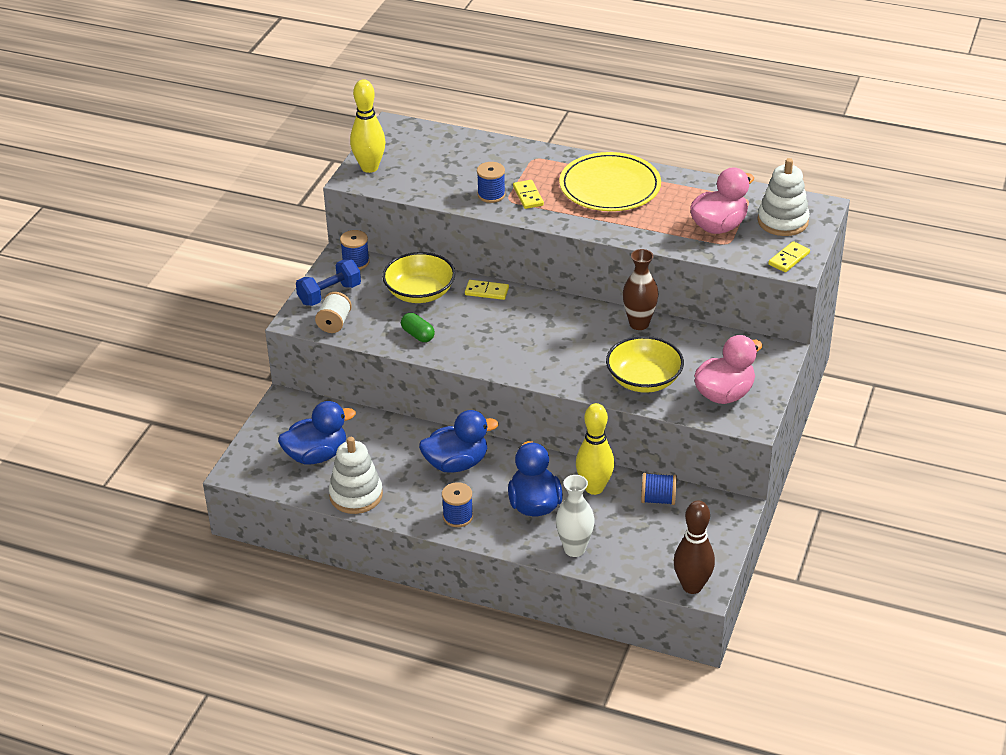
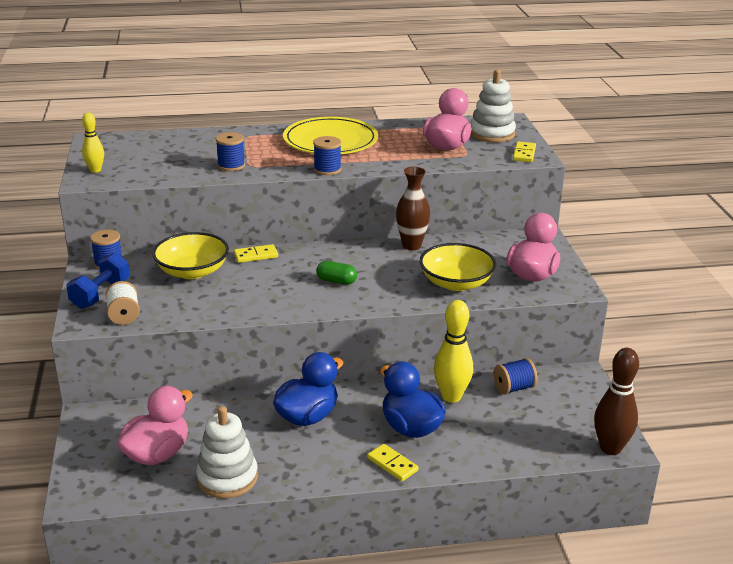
camera: 30 degrees left, 10 degrees down
blue duck [278,401,356,464] -> pink duck [117,386,193,465]
yellow bowling pin [350,79,385,173] -> yellow bowling pin [82,112,104,173], size x0.60
green capsule [401,313,435,342] -> green capsule moved to [316,261,357,285]
blue spool [442,482,473,527] -> blue spool moved to [313,136,341,175]
yellow domino [513,180,544,209] -> yellow domino moved to [367,444,419,481]
white vase [556,475,595,557] -> none

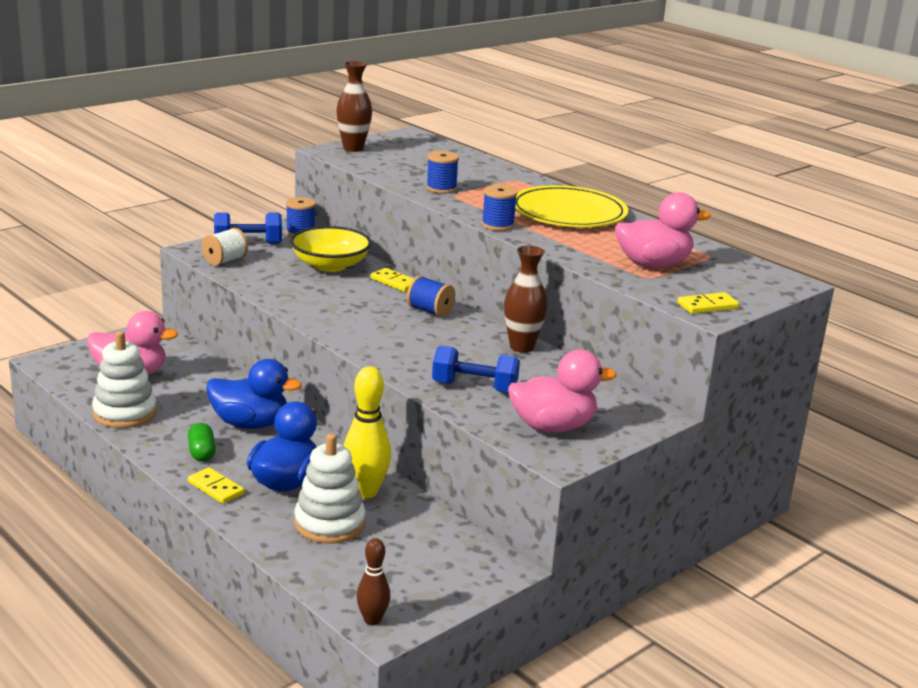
camera: 55 degrees right, 5 degrees down
yellow bowling pin [82,112,104,173] -> brown vase [336,61,372,152]
green capsule [316,261,357,285] -> green capsule moved to [188,423,216,462]
yellow domino [367,444,419,481] -> yellow domino turned 60 degrees counterclockwise [188,467,244,504]
yellow bowl [420,243,496,291] -> blue dumbbell [432,345,520,393]
white stacking toy [470,69,516,142] -> white stacking toy moved to [294,433,365,543]
blue spool [493,358,538,395] -> blue spool moved to [407,276,455,317]
brown bowling pin [594,348,639,455] -> brown bowling pin [356,538,390,625], size x0.60

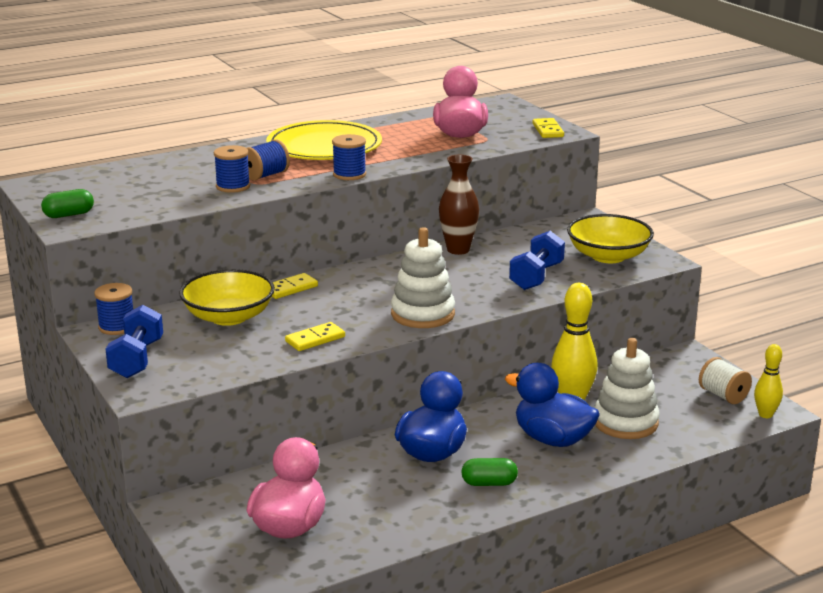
camera: 75 degrees left, 0 degrees up
white stacking toy [92,331,157,428] -> white stacking toy moved to [391,227,455,328]
yellow domino [188,467,244,504] -> yellow domino moved to [285,322,345,351]
white spool [201,228,248,266] -> white spool moved to [699,357,752,404]
brown vase [336,61,372,152] -> green capsule [41,189,94,218]
brown bowling pin [356,538,390,625] -> yellow bowling pin [754,344,783,418]
blue spool [407,276,455,317] -> blue spool moved to [247,140,290,181]
pink duck [508,350,617,433] -> yellow bowl [567,214,654,263]

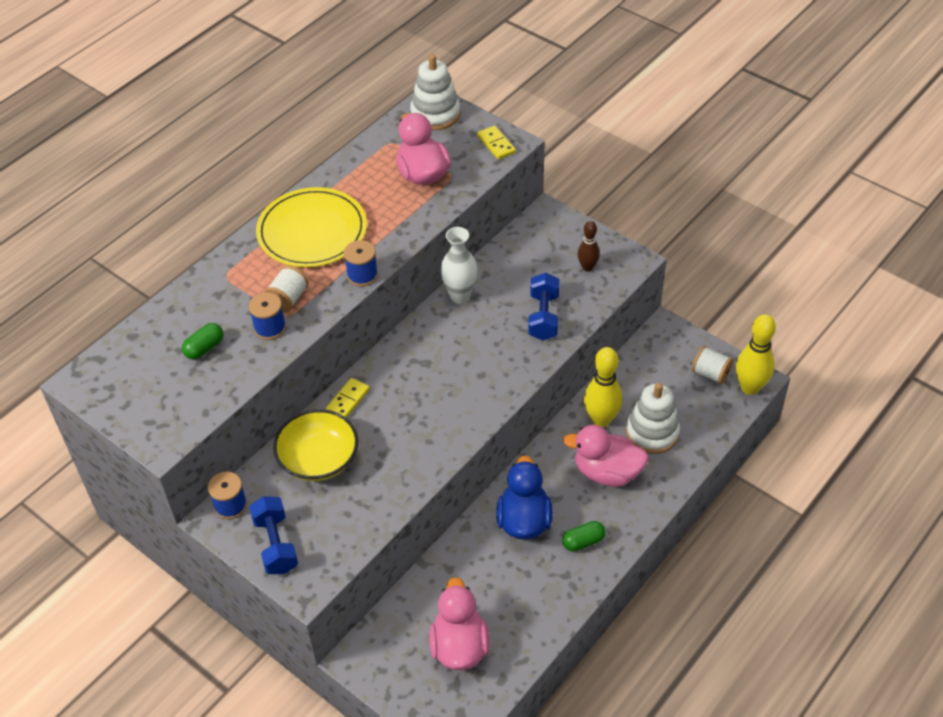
camera: 20 degrees left, 25 degrees up
green capsule [41,189,94,218] -> green capsule moved to [182,323,224,360]
blue spool [247,140,290,181] -> white spool [264,266,309,312]
yellow domino [285,322,345,351] -> none
white stacking toy [391,227,455,328] -> white stacking toy moved to [410,54,461,130]
brown vase [439,154,479,255] -> white vase [441,227,477,304]
blue duck [505,363,600,447] -> pink duck [563,425,649,487]
yellow bowl [567,214,654,263] -> brown bowling pin [578,221,600,272]
yellow bowling pin [754,344,783,418] -> yellow bowling pin [736,314,776,395], size x1.68

